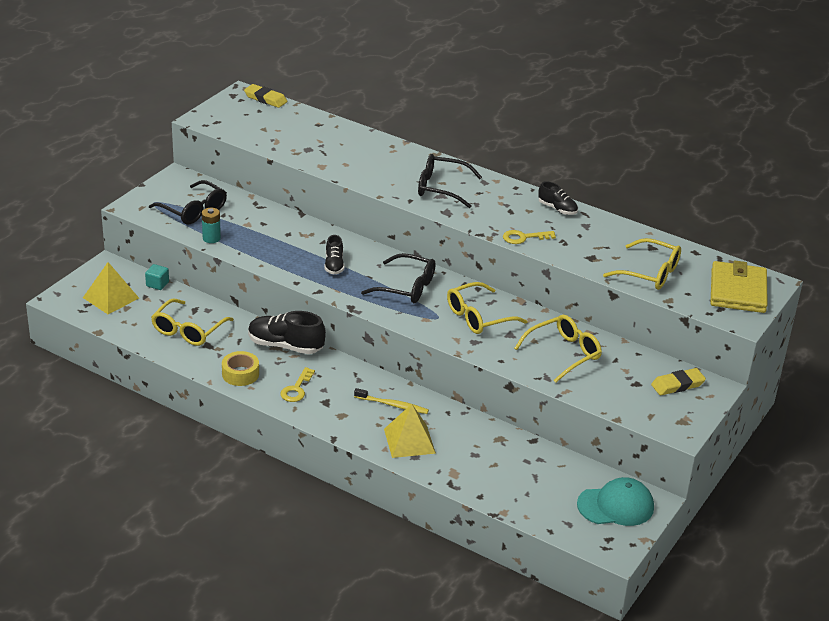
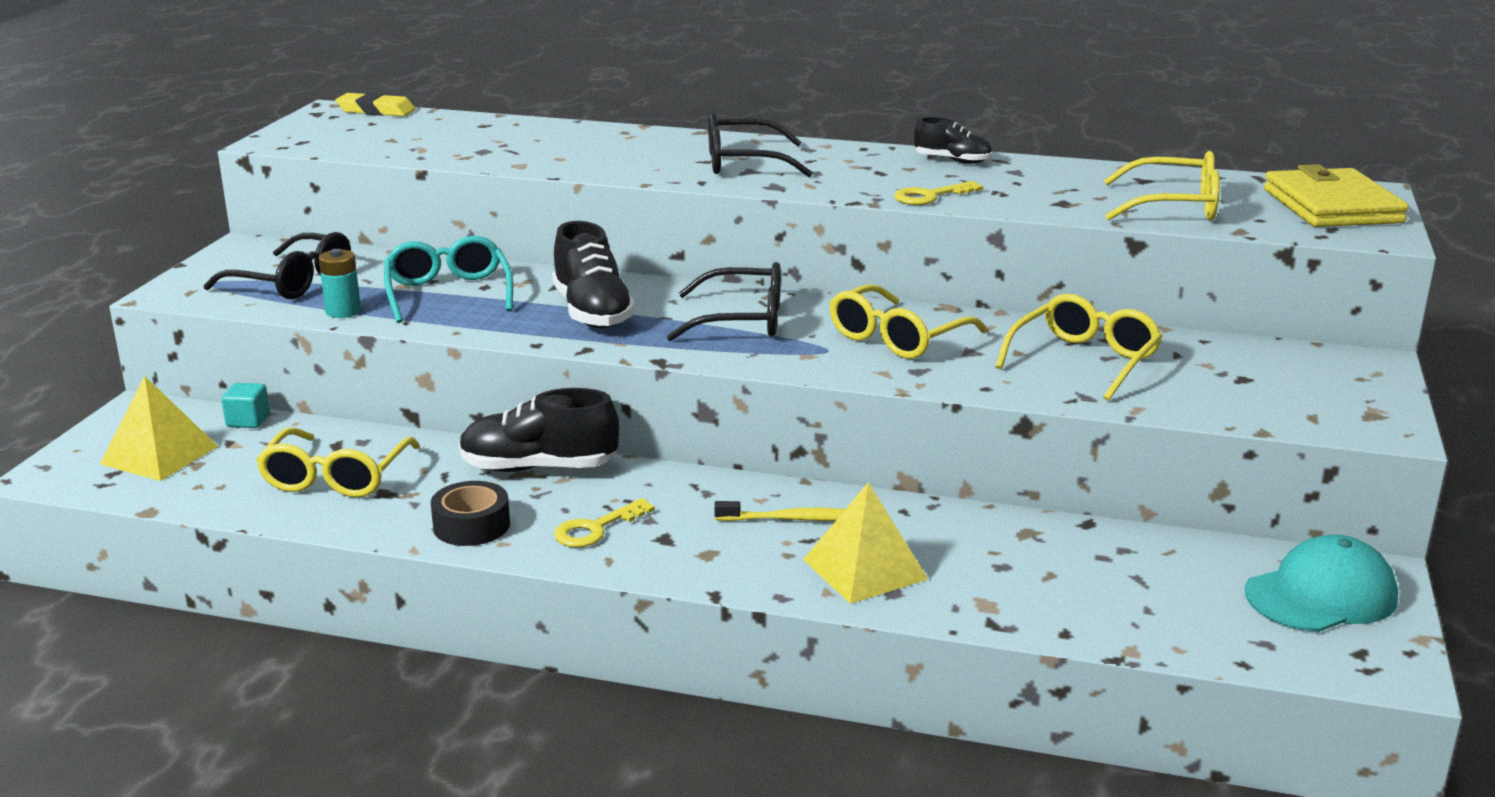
camera: 15 degrees left, 10 degrees down
yellow tape [222,351,259,386] -> black tape [431,481,510,546]
yellow key [281,367,315,402] -> yellow key turned 45 degrees clockwise [554,498,655,547]
black shoe [325,235,344,275] -> black shoe [553,221,636,329], size x1.72
yellow eraser [651,368,706,395] -> none
none -> turquoise glasses [384,236,513,323]

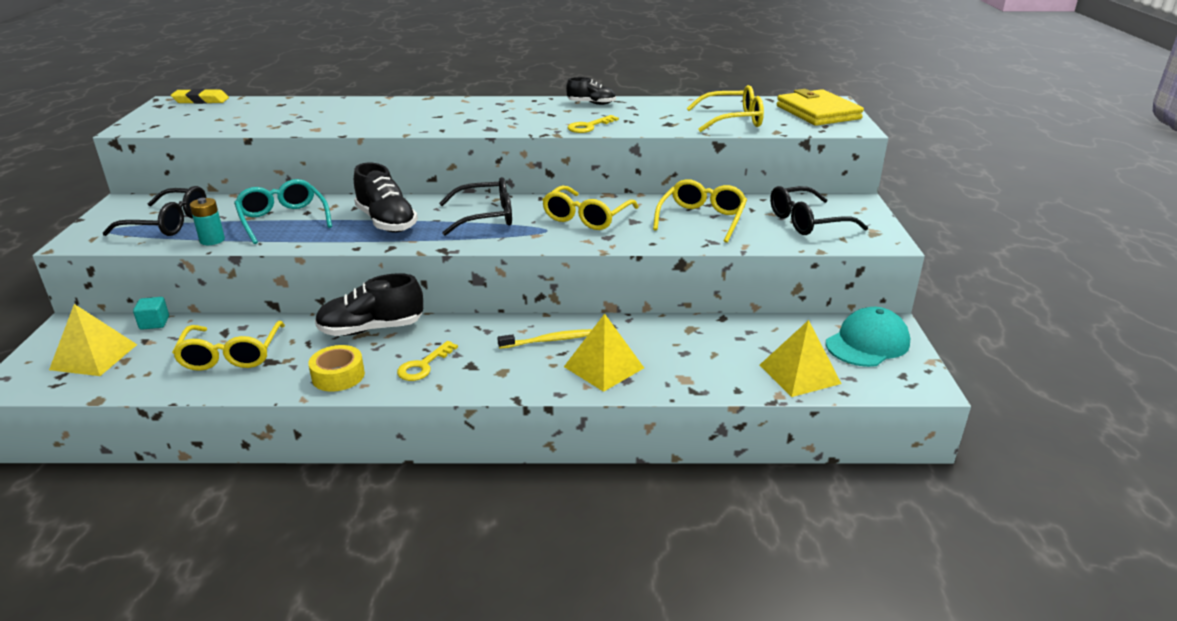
camera: 15 degrees left, 5 degrees up
black tape [431,481,510,546] -> yellow tape [308,345,365,392]
black glasses [708,111,813,177] -> black glasses moved to [770,186,868,235]
none -> yellow pyramid [760,320,842,397]

